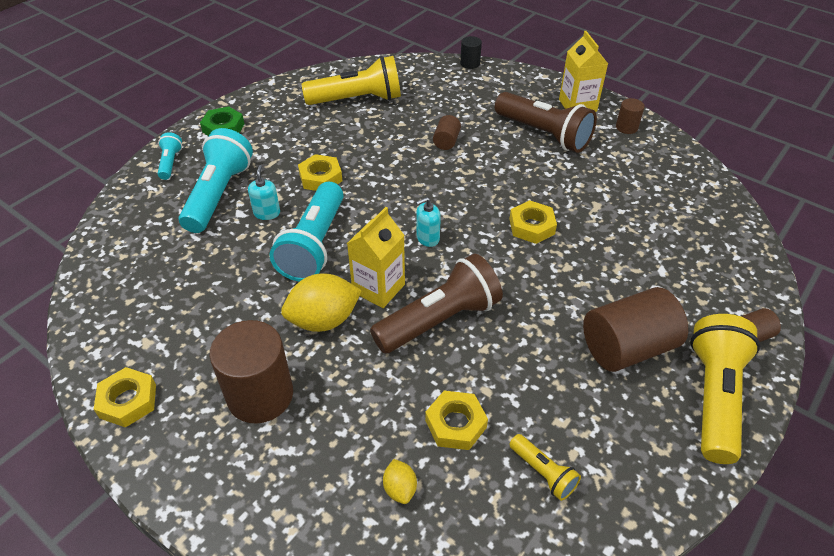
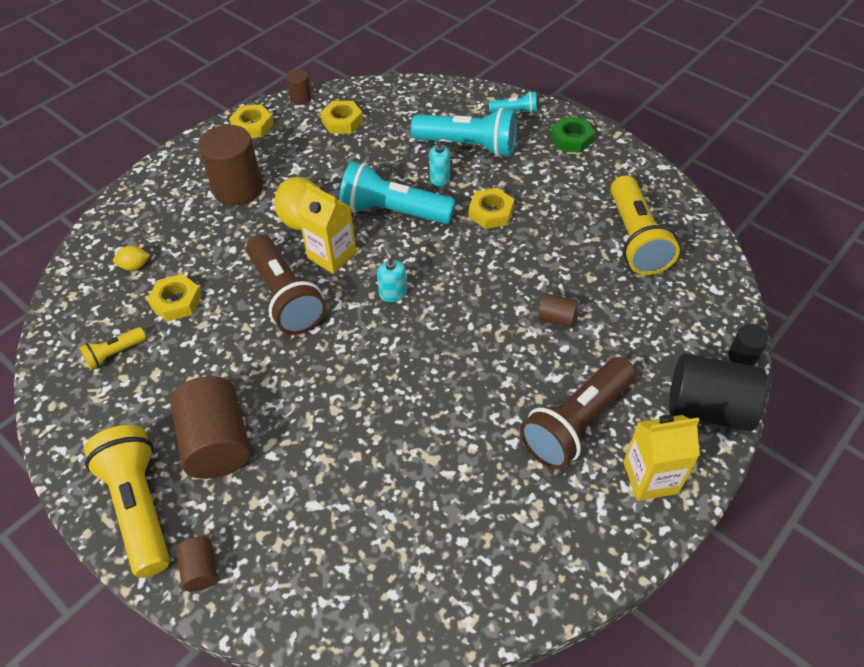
camera: 95 degrees right, 5 degrees up
yellow nut [509,200,557,244] -> yellow nut moved to [320,101,363,134]
brown cylinder [616,98,645,134] -> brown cylinder moved to [286,69,312,105]
yellow flashlight [690,314,760,464] -> yellow flashlight turned 135 degrees counterclockwise [84,425,170,578]
none -> black cylinder [669,353,767,431]

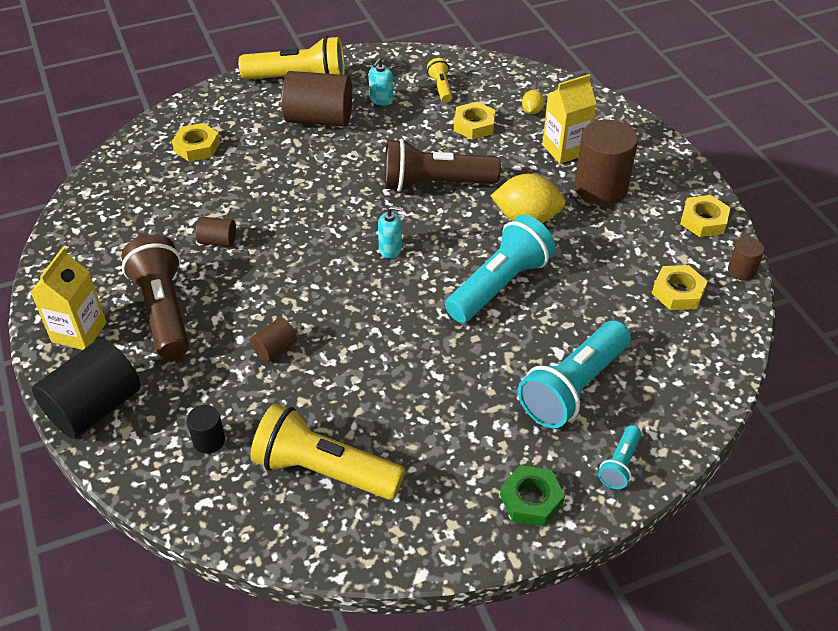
camera: 115 degrees right, 5 degrees down
brown cylinder [176,537,218,591] -> brown cylinder moved to [196,217,236,247]
yellow carton [297,183,357,274] -> yellow carton moved to [542,74,597,164]
turquoise soap dispenser [429,138,452,186] -> turquoise soap dispenser moved to [369,58,393,105]
yellow nut [469,188,514,229] -> yellow nut moved to [172,123,220,162]
black cylinder [728,324,768,366] -> black cylinder moved to [187,405,225,454]

